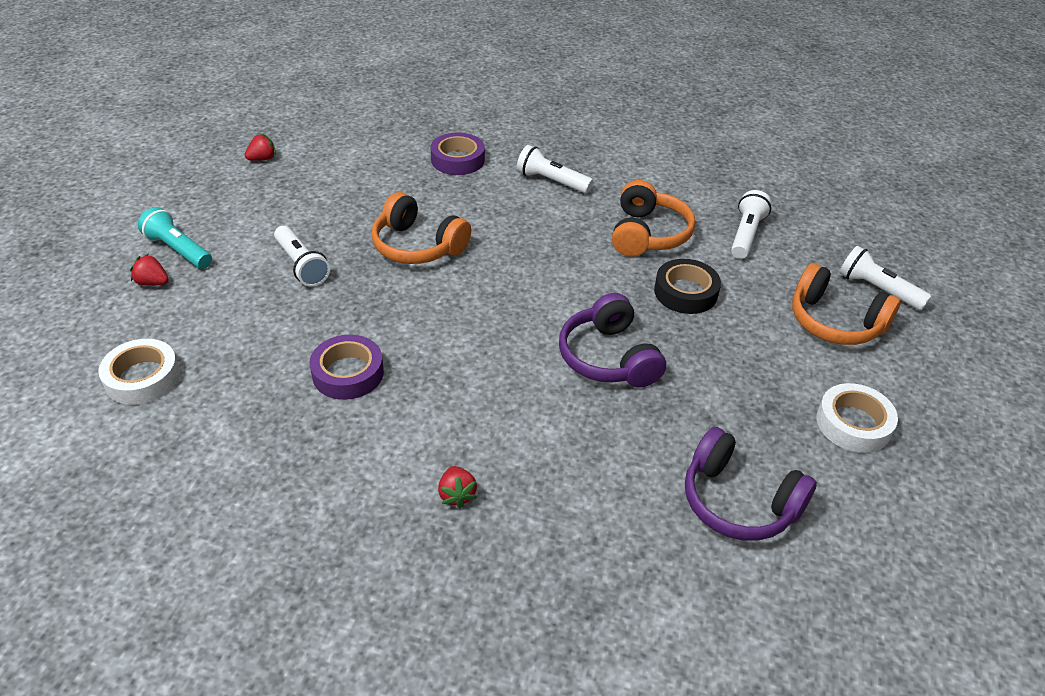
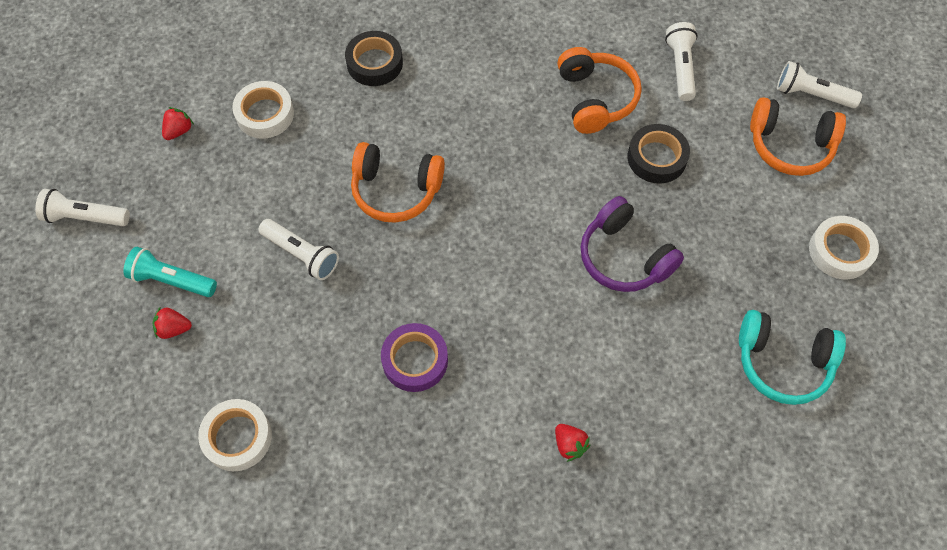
camera: 20 degrees left, 20 degrees up
purple tape [431,133,485,175] -> black tape [345,31,403,86]
white flashlight [517,145,593,193] -> white flashlight moved to [35,189,130,226]
purple headphones [685,427,817,541] -> turquoise headphones [739,310,846,405]
none -> white tape [232,81,294,139]

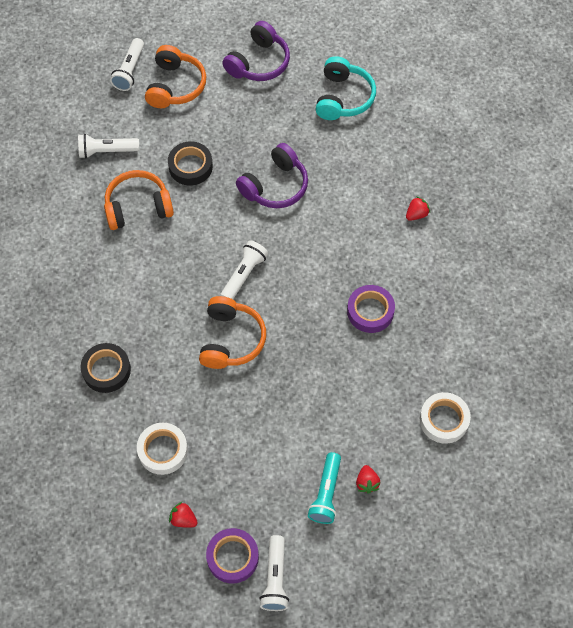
camera: 95 degrees left, 0 degrees up
white flashlight [258,219,339,280] -> white flashlight moved to [221,240,268,299]
white tape [809,216,879,279] -> purple headphones [223,21,290,81]
none -> purple tape [206,528,259,584]

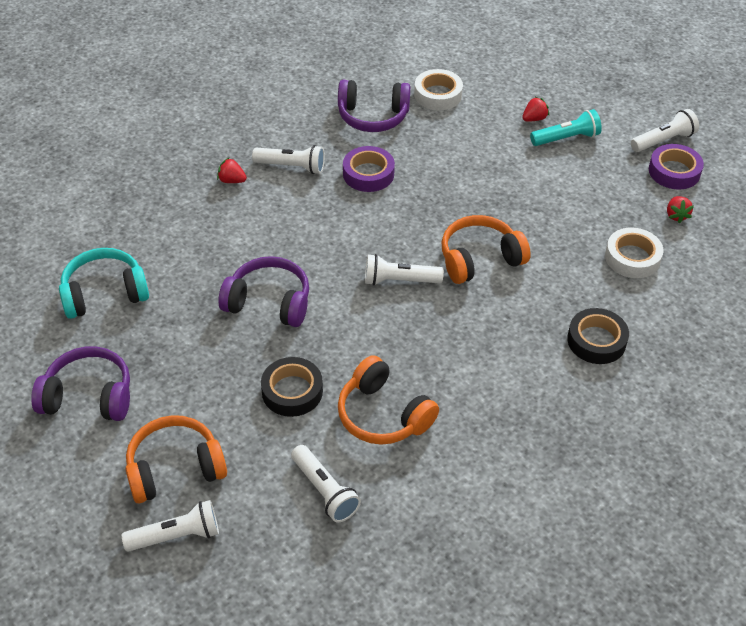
camera: 120 degrees left, 15 degrees down
none -> white flashlight [252,145,325,174]
none -> purple headphones [338,80,410,132]

